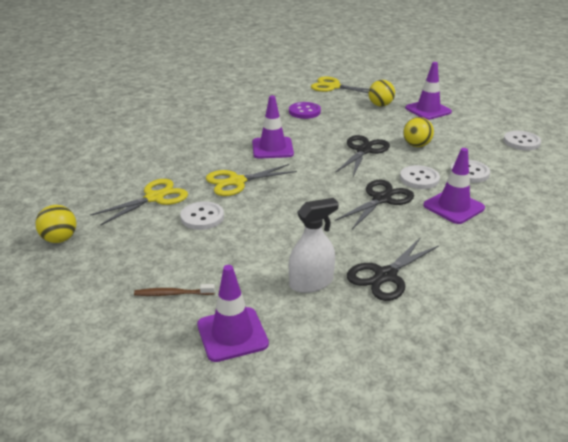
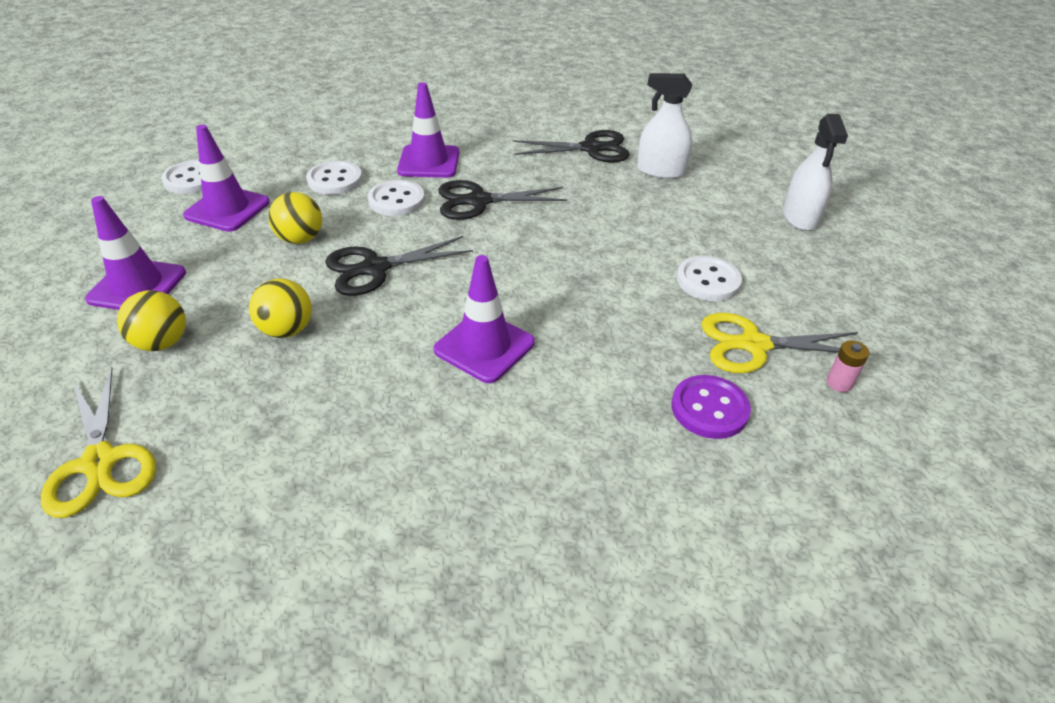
camera: 140 degrees left, 10 degrees up
yellow ball [35,205,76,243] -> yellow ball moved to [249,279,312,338]
brown toothbrush [134,284,215,296] -> white spray bottle [783,114,848,231]
purple traffic cone [197,265,269,362] -> purple traffic cone moved to [183,125,270,232]
yellow scissors [206,164,297,196] -> none
purple button [289,102,321,119] -> purple button moved to [672,375,751,439]
none -> pink battery [827,340,869,392]

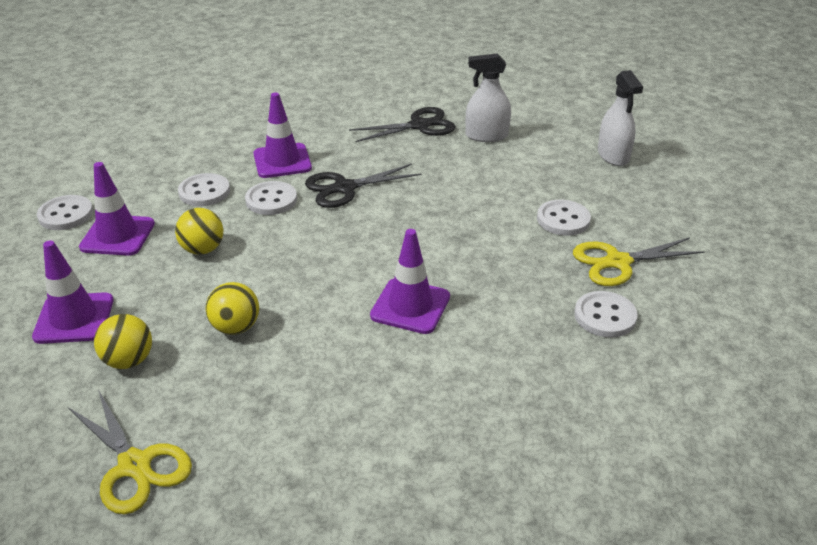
camera: 15 degrees left, 5 degrees down
black scissors [325,236,473,296] -> none
purple button [672,375,751,439] -> white button [574,291,638,338]
pink battery [827,340,869,392] -> none

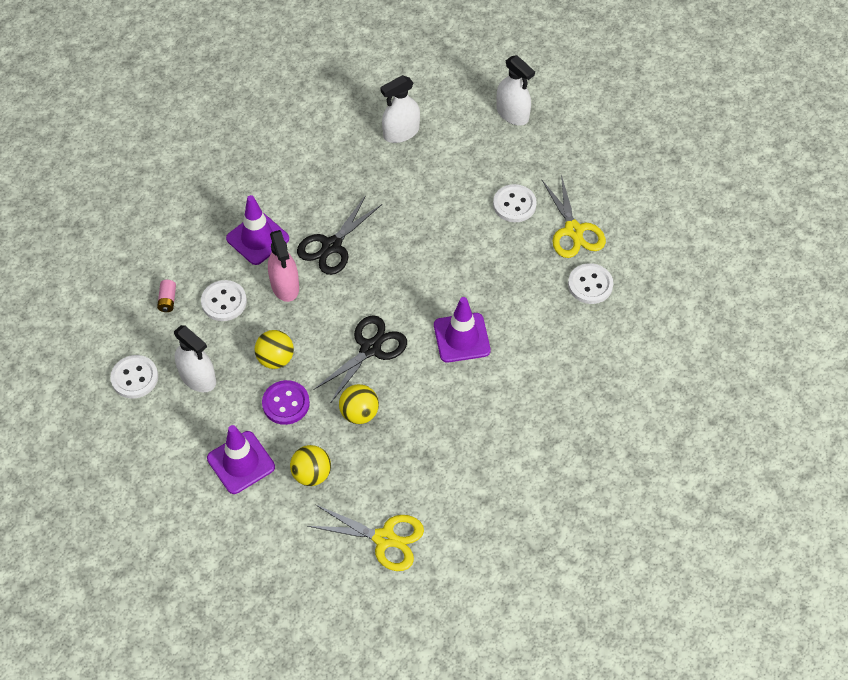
camera: 30 degrees left, 20 degrees up
purple traffic cone [79,162,155,256] -> white spray bottle [174,325,216,392]
white button [245,181,297,215] -> pink spray bottle [268,230,299,302]
black scissors [349,107,455,142] -> black scissors moved to [313,315,407,402]
yellow scissors [573,237,705,286] -> yellow scissors turned 60 degrees counterclockwise [542,174,606,258]
none -> pink battery [157,280,176,312]
none -> purple button [262,380,310,425]

